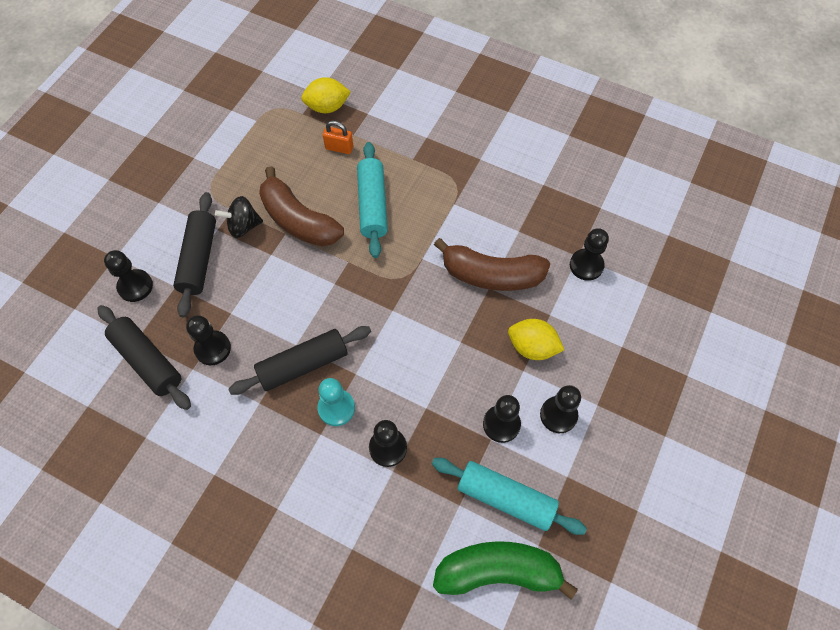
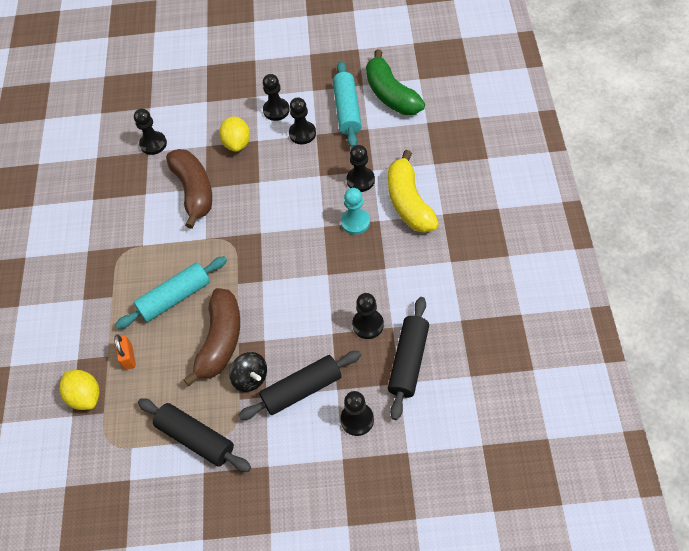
camera: 115 degrees left, 5 degrees down
black rolling pin [228,326,371,395] -> black rolling pin moved to [138,398,251,472]
none -> yellow banana [388,150,439,233]

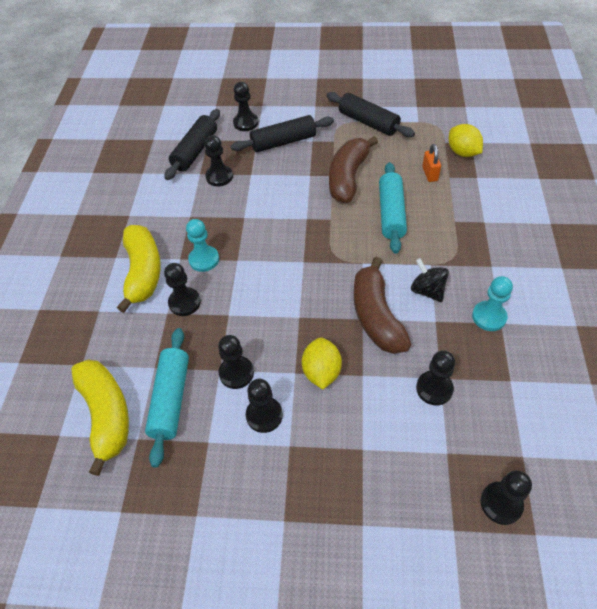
camera: 175 degrees left, 5 degrees down
turquoise rolling pin [115,256,227,329] -> turquoise rolling pin turned 60 degrees counterclockwise [379,162,407,254]
black spinning top [229,352,267,392] -> black spinning top moved to [411,258,449,302]
green banana [366,50,425,115] -> yellow banana [71,359,129,476]
none -> turquoise pawn [472,276,513,331]
none -> black pawn [480,470,532,525]

